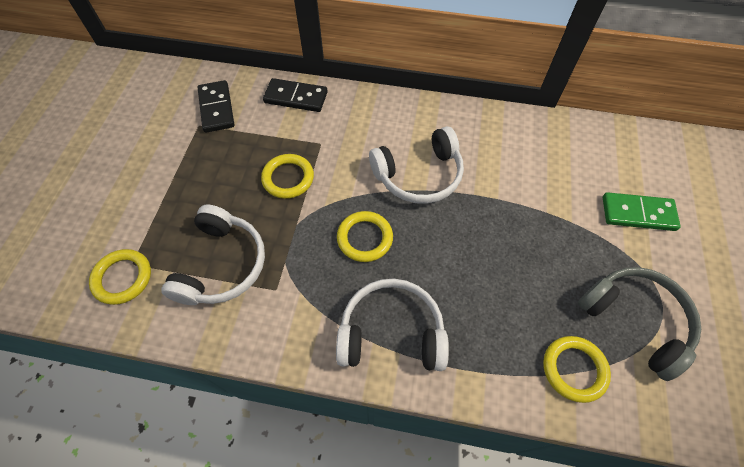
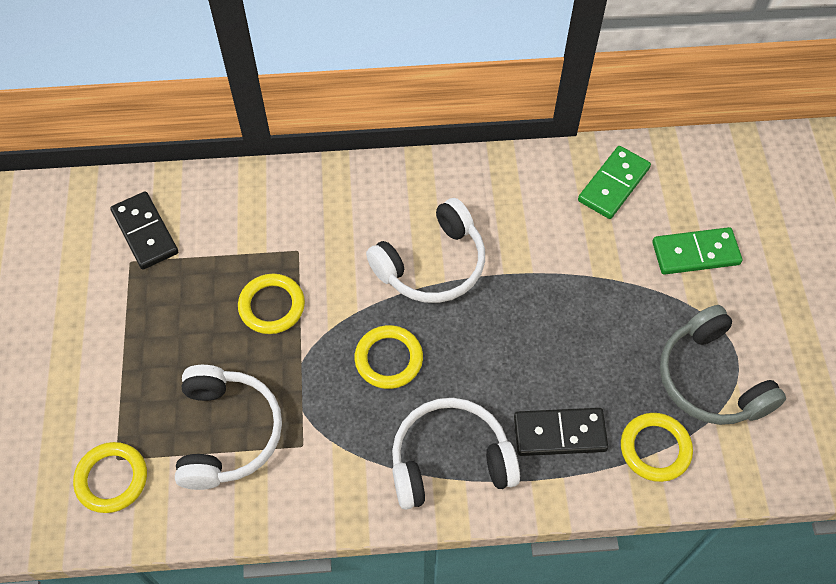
camera: 15 degrees left, 0 degrees up
black domino [263,78,328,112] -> black domino moved to [514,408,608,456]
grey headphones [578,267,701,381] -> grey headphones turned 150 degrees counterclockwise [660,305,786,425]
none -> green domino [578,146,651,219]

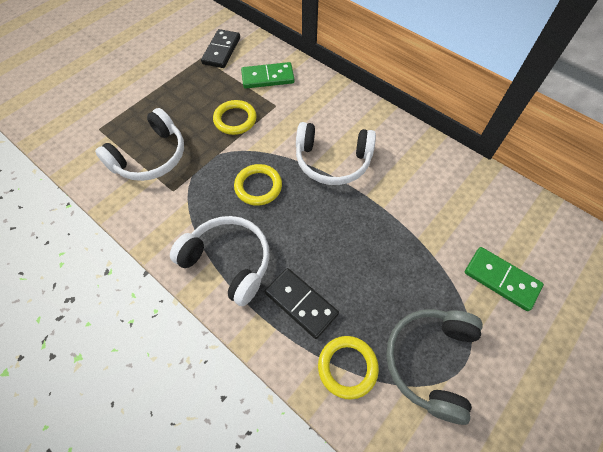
camera: 45 degrees right, 0 degrees up
yellow ring [73,442,147,513] -> none
green domino [578,146,651,219] -> green domino moved to [241,62,294,89]

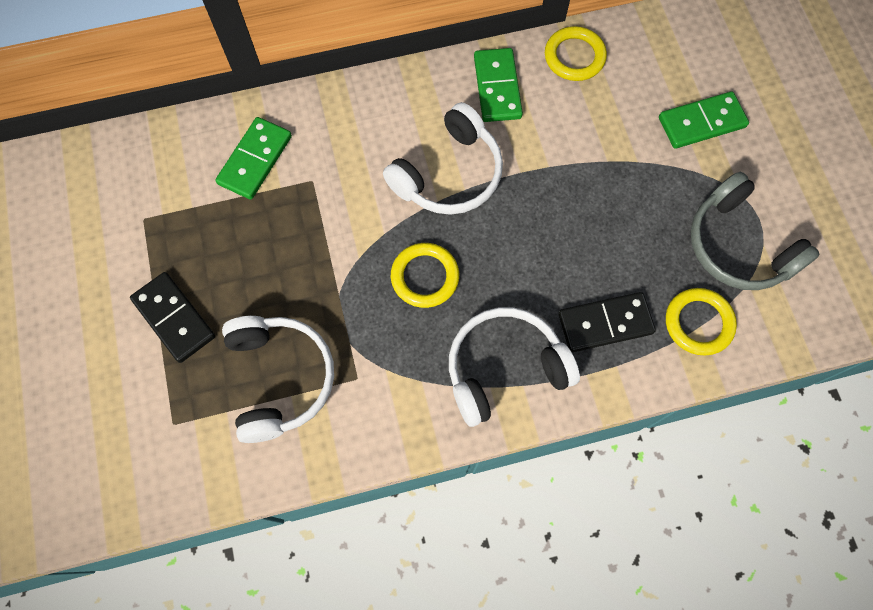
camera: 55 degrees left, 10 degrees up
black domino [201,29,240,68] -> black domino moved to [130,272,215,363]
yellow ring [213,100,257,135] -> yellow ring moved to [545,26,607,81]
none -> green domino [474,48,523,122]

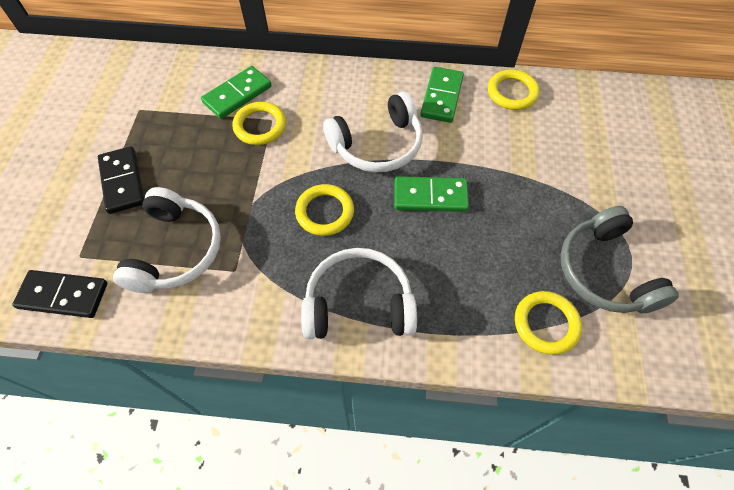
camera: 20 degrees right, 10 degrees down
black domino [558,292,656,352] -> black domino moved to [12,270,107,318]
green domino [659,91,749,149] -> green domino moved to [394,176,469,212]
none -> yellow ring [232,102,286,145]

